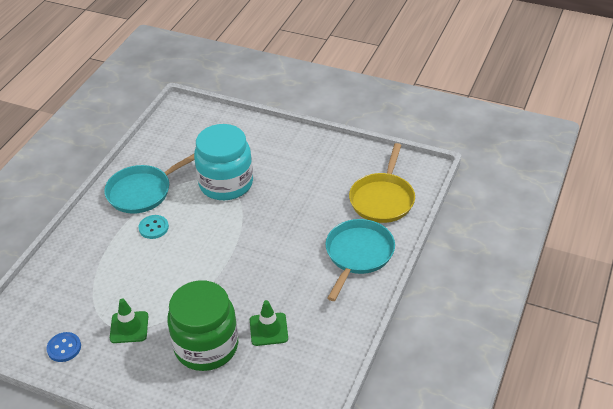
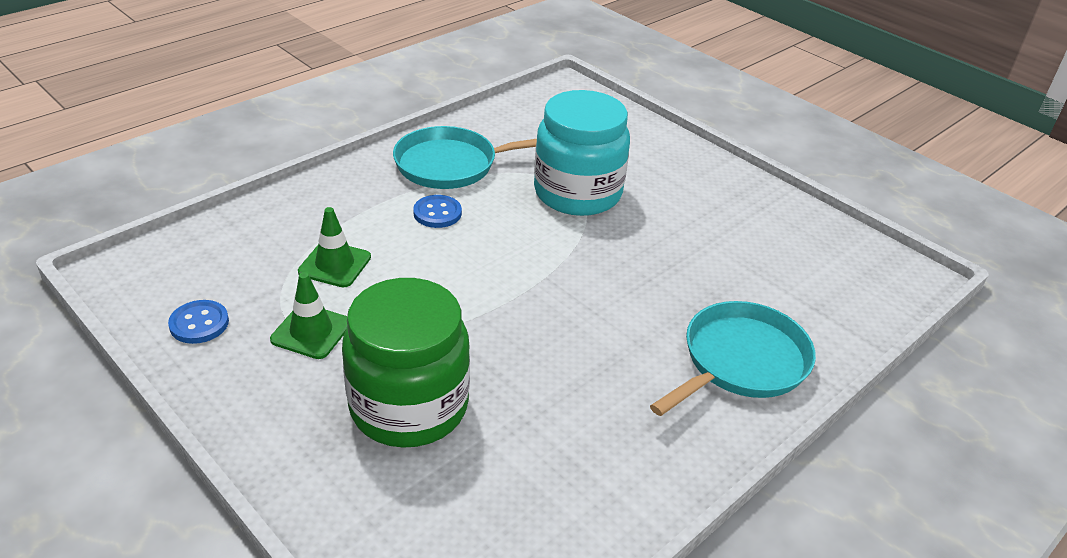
camera: 20 degrees right, 5 degrees down
turquoise button [138,215,169,239] -> blue button [413,195,462,228]
green traffic cone [250,300,288,346] -> green traffic cone moved to [298,207,371,287]
yellow pan [349,143,415,223] -> none

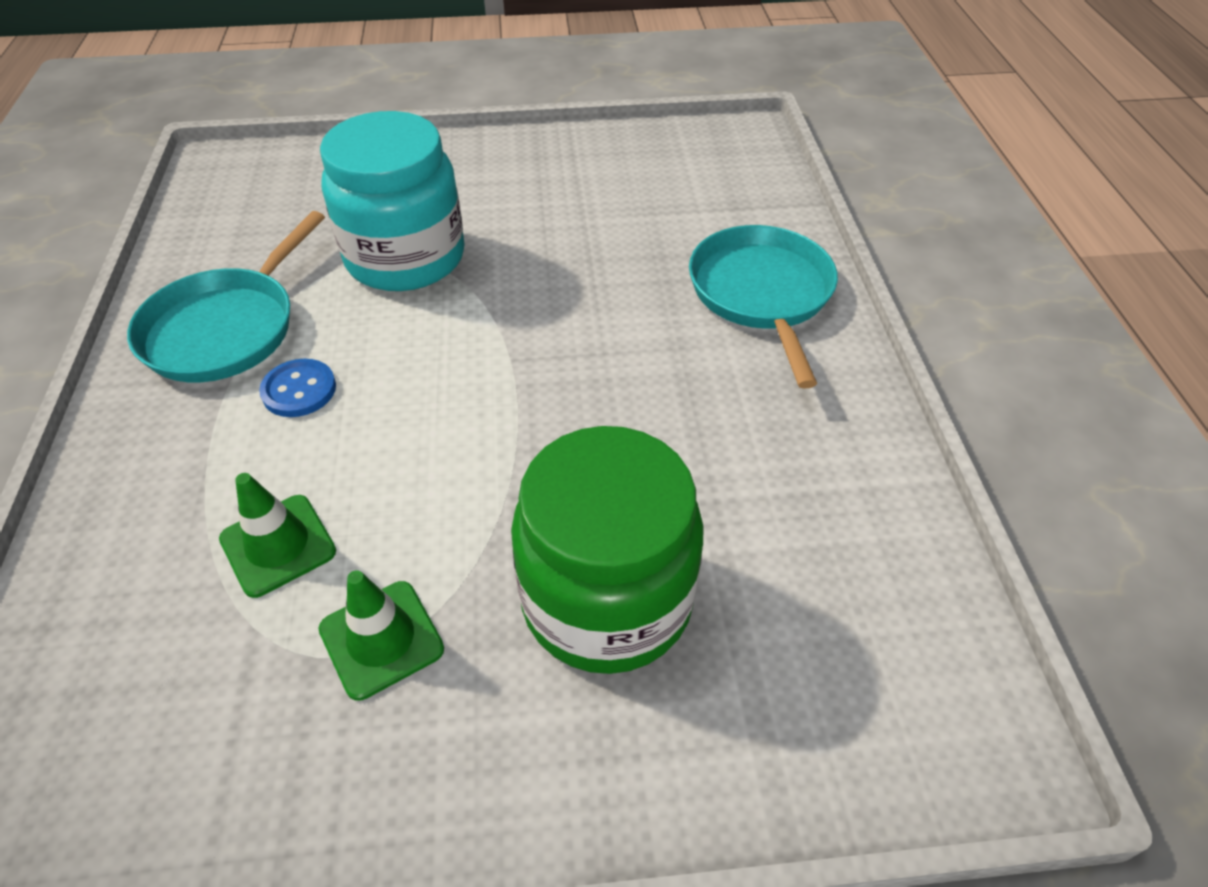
camera: 50 degrees left, 10 degrees up
blue button [168,300,229,344] -> none

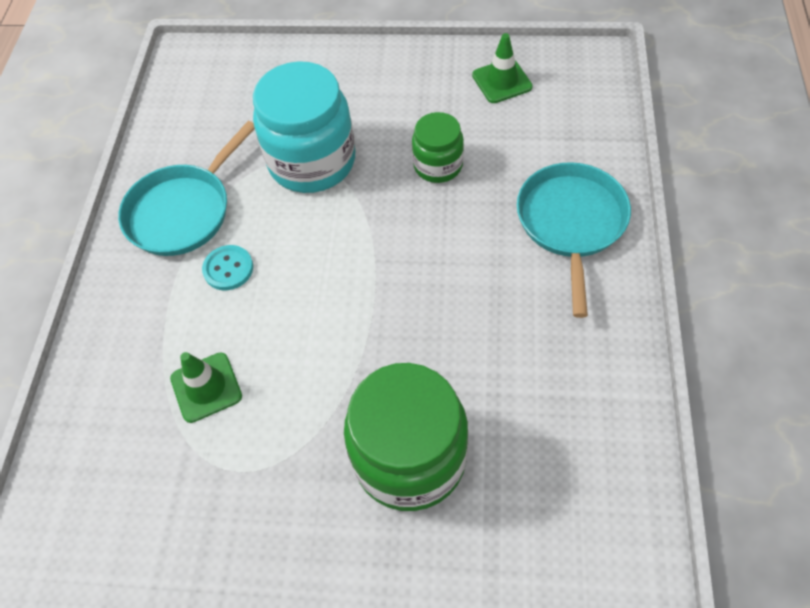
camera: 15 degrees right, 10 degrees up
blue button [259,359,336,417] -> turquoise button [202,245,253,290]
green traffic cone [318,570,444,701] -> green traffic cone moved to [472,33,533,103]
none -> green jar [412,112,464,183]

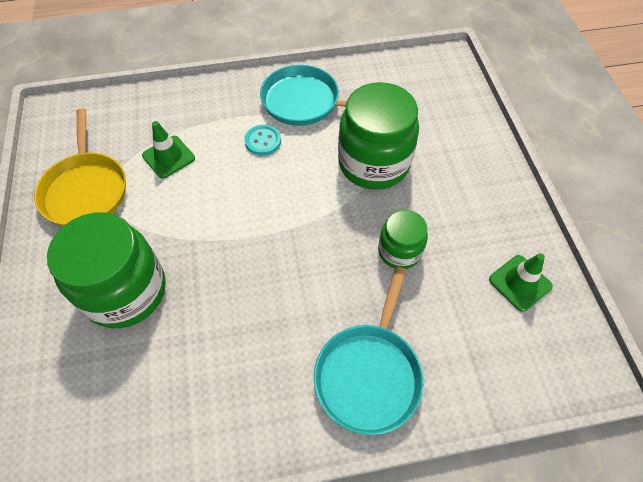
camera: 70 degrees right, 0 degrees up
turquoise jar [253,61,355,193] -> green jar [338,82,419,190]
turquoise pan [517,162,631,318] -> turquoise pan turned 120 degrees clockwise [314,266,424,435]
none -> yellow pan [34,108,126,226]

